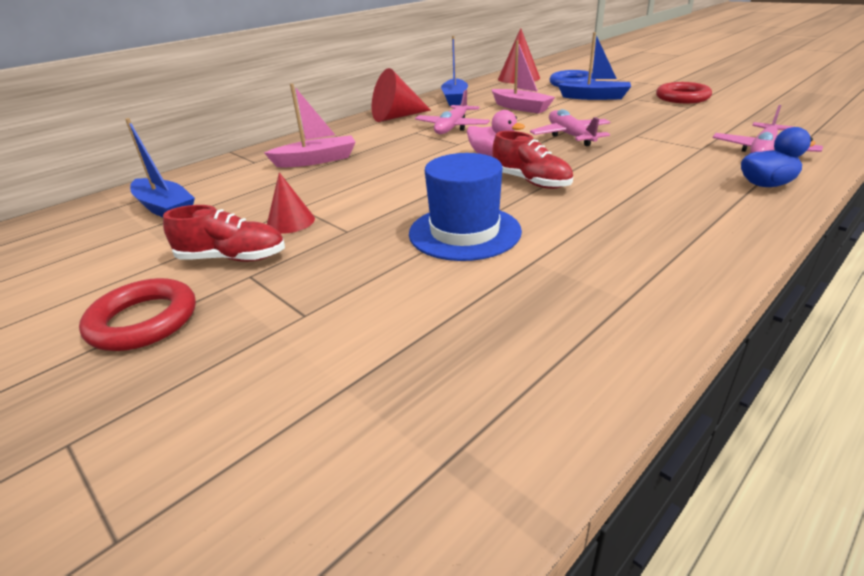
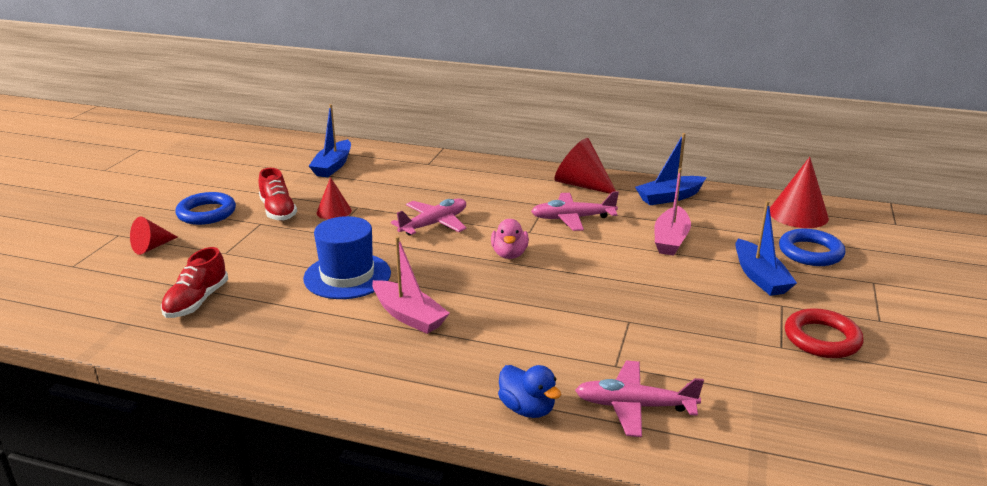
camera: 60 degrees right, 5 degrees down
red ring [79,278,196,351] -> blue ring [175,192,236,225]
pink boat [264,83,356,168] -> pink boat moved to [372,236,450,334]
red shoe [493,131,573,189] -> red shoe moved to [161,247,228,318]
pink plane [530,109,610,146] -> pink plane moved to [391,198,467,236]
none -> red cone [130,216,178,255]

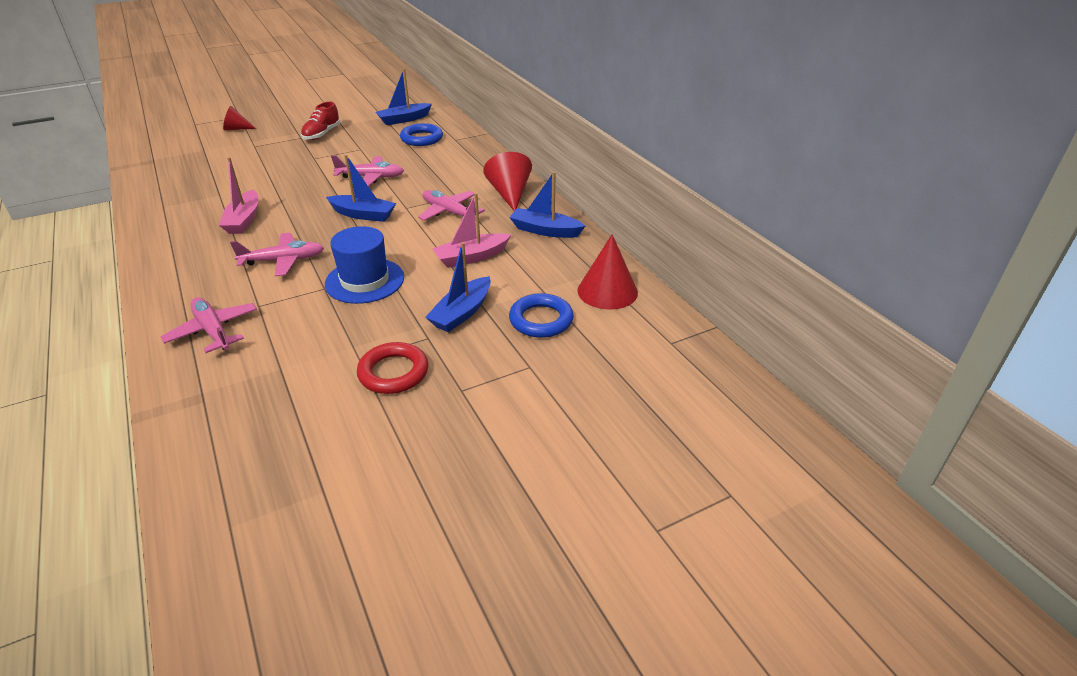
camera: 45 degrees right, 10 degrees up
red shoe [161,247,228,318] -> none
blue ring [175,192,236,225] -> blue ring moved to [400,123,443,146]
blue hat [303,216,391,299] -> blue hat moved to [325,226,404,304]
red cone [316,177,352,220] -> none
pink duck [491,219,529,259] -> blue boat [326,155,396,222]
blue duck [498,365,561,418] -> none
none -> pink plane [230,233,324,276]

